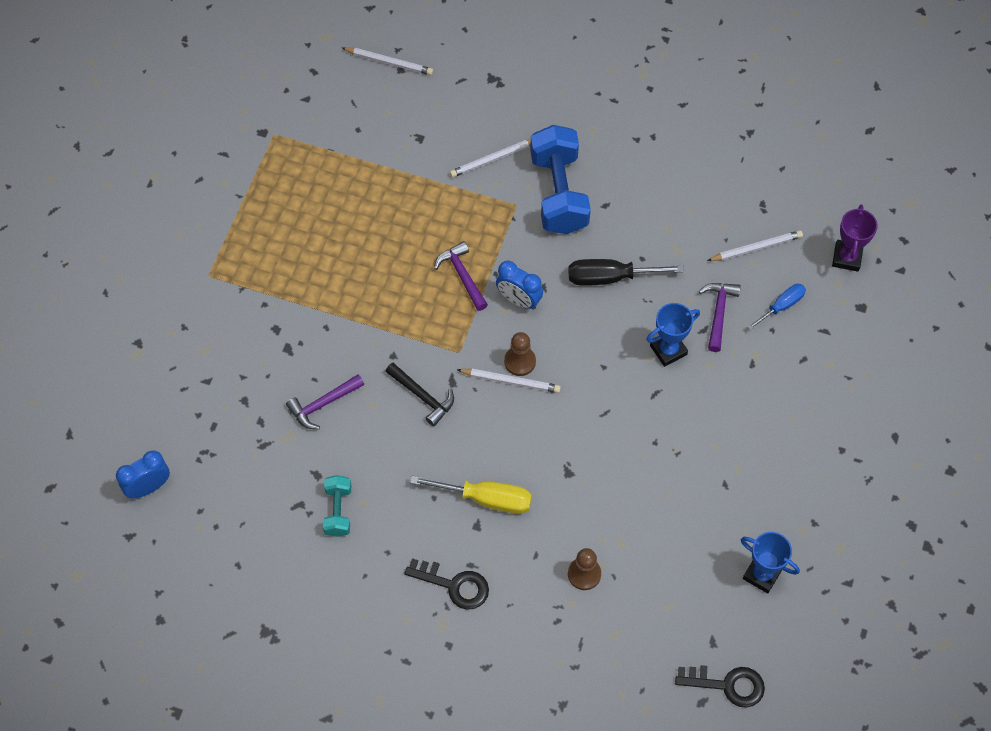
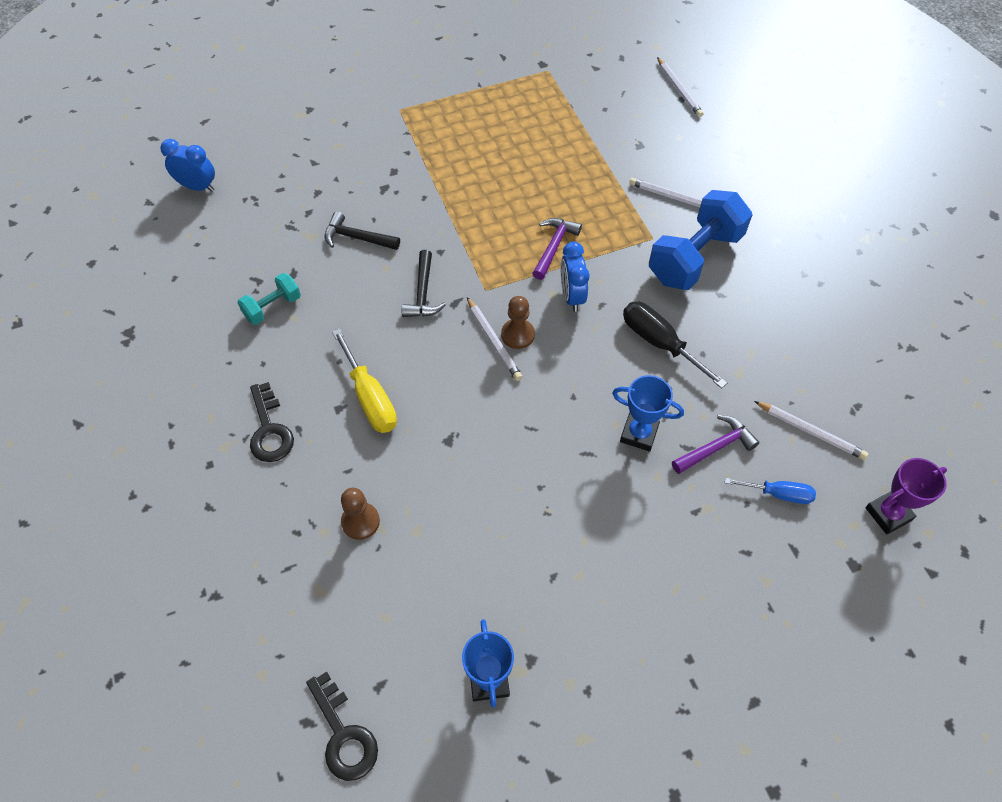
camera: 50 degrees right, 5 degrees down
purple hammer [286,374,364,429] -> black hammer [325,212,400,250]

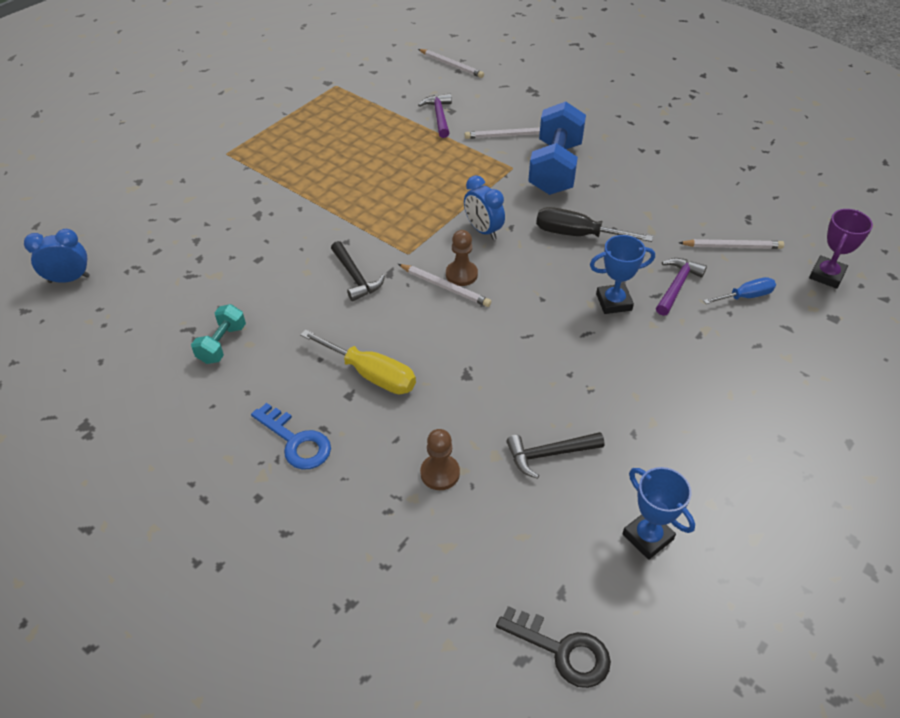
camera: 30 degrees left, 10 degrees down
black key [250,382,294,462] -> blue key [251,403,331,470]
black hammer [325,212,400,250] -> black hammer moved to [506,432,604,479]
purple hammer [532,218,582,280] -> purple hammer moved to [418,94,452,138]

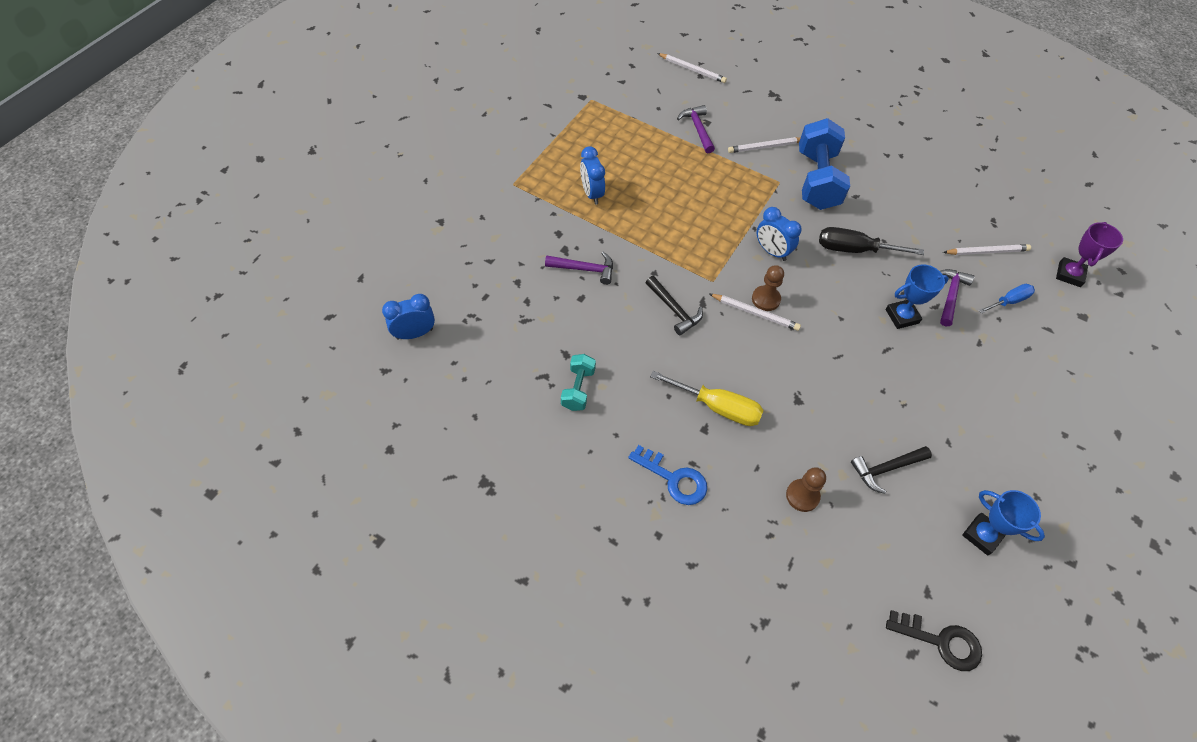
camera: 10 degrees left, 10 degrees up
none -> purple hammer [545,252,613,285]
none -> blue clock [580,146,605,205]

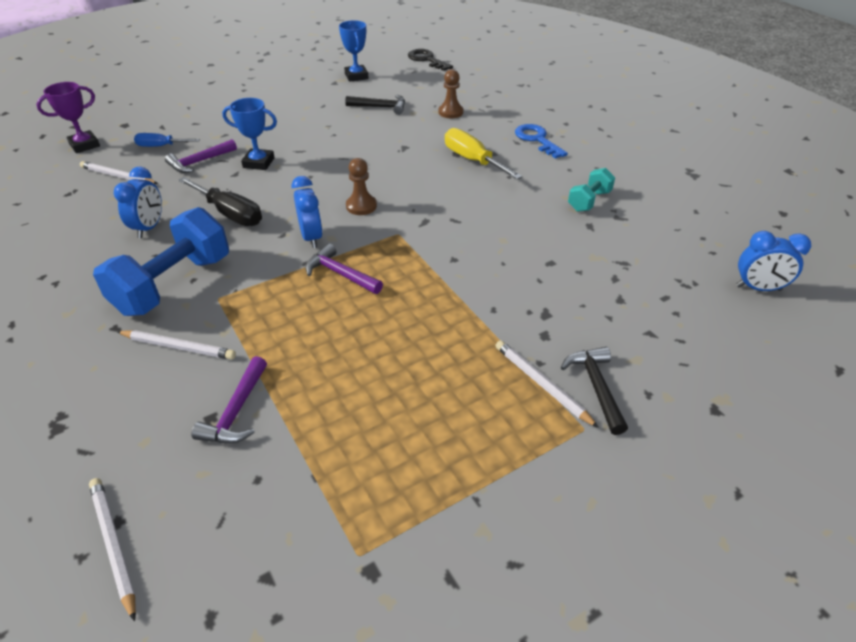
camera: 150 degrees left, 15 degrees down
purple hammer [545,252,613,285] -> purple hammer moved to [305,243,383,294]
blue clock [580,146,605,205] -> blue clock moved to [114,167,162,238]
black hammer [645,276,703,335] -> black hammer moved to [561,347,628,435]
white pencil [709,294,801,331] -> white pencil moved to [495,340,599,428]

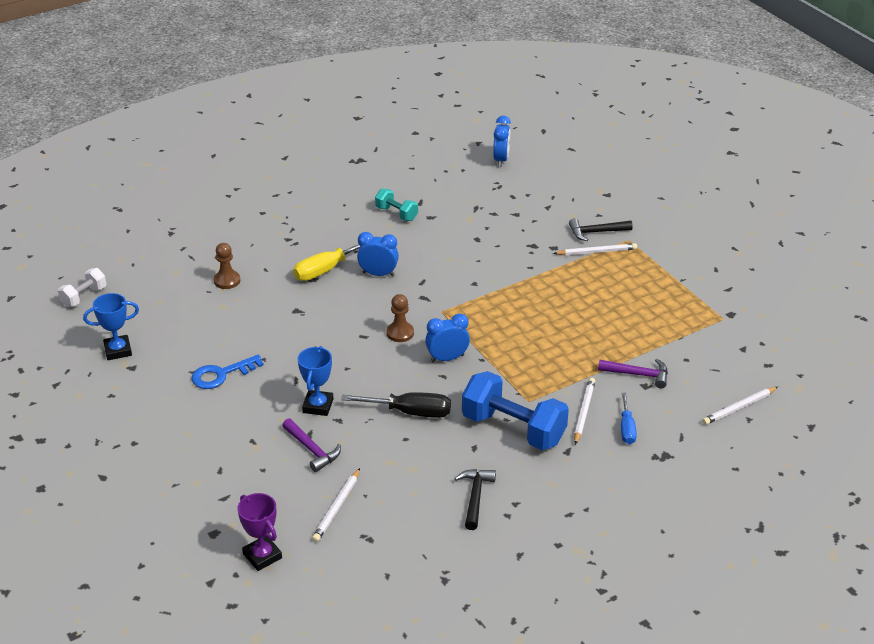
camera: 90 degrees left, 5 degrees down
blue clock [114,167,162,238] -> blue clock moved to [357,232,399,277]
blue screwdriver [134,133,200,147] -> blue screwdriver moved to [621,393,637,444]
black screwdriver [178,177,262,226] -> black screwdriver turned 60 degrees clockwise [341,392,451,418]
purple hammer [305,243,383,294] -> none
black hammer [345,95,405,115] -> black hammer moved to [454,469,496,530]
black key [408,49,453,71] -> white dumbbell [58,268,106,307]
white pencil [495,340,599,428] -> white pencil turned 150 degrees counterclockwise [553,243,637,255]
blue key [515,124,568,159] -> blue key moved to [191,355,264,389]

